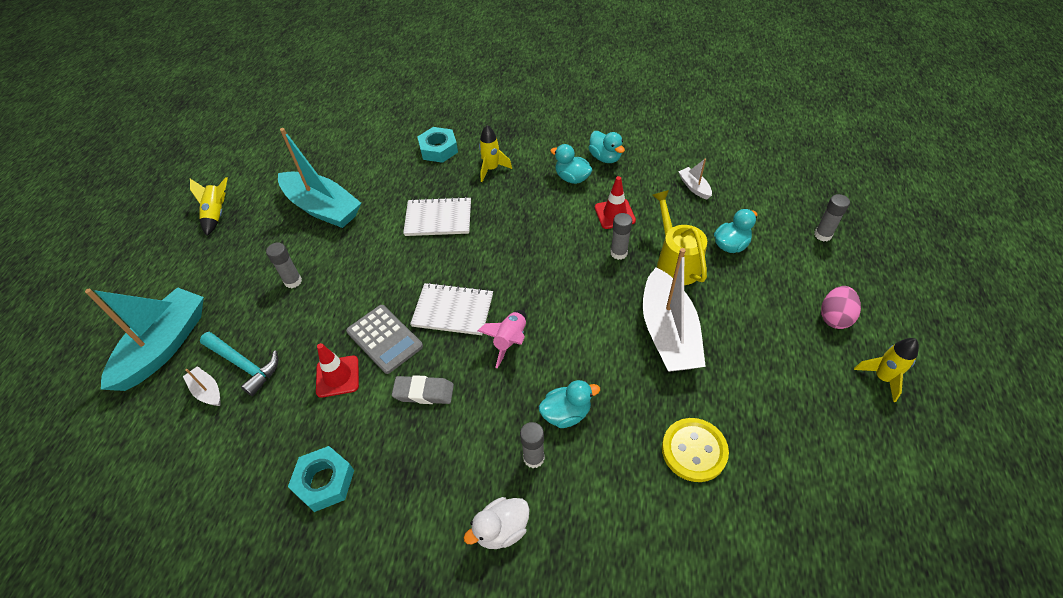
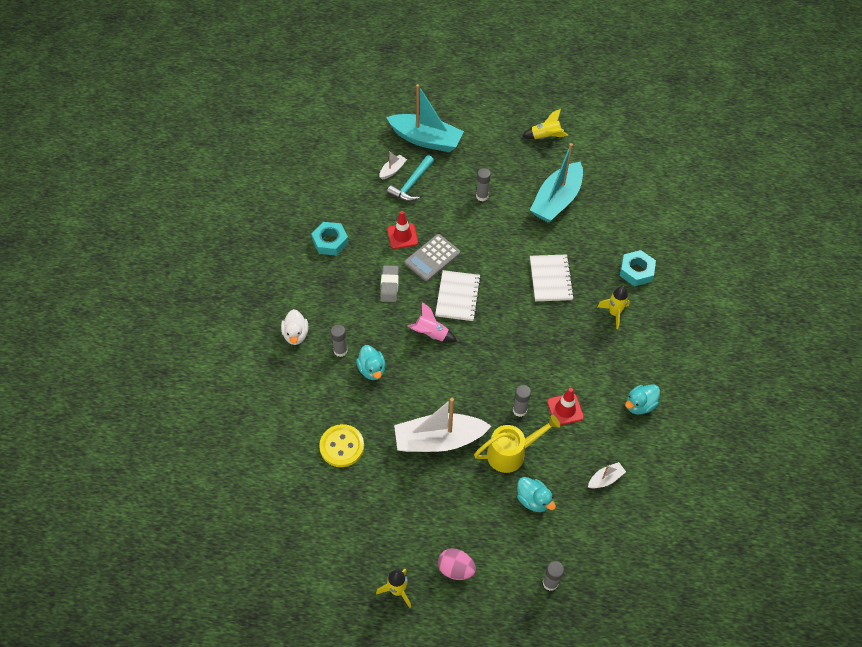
camera: 85 degrees right, 5 degrees up
white duck [464,497,530,549] -> white duck turned 150 degrees counterclockwise [281,309,308,345]
turquoise duck [550,144,593,184] -> none

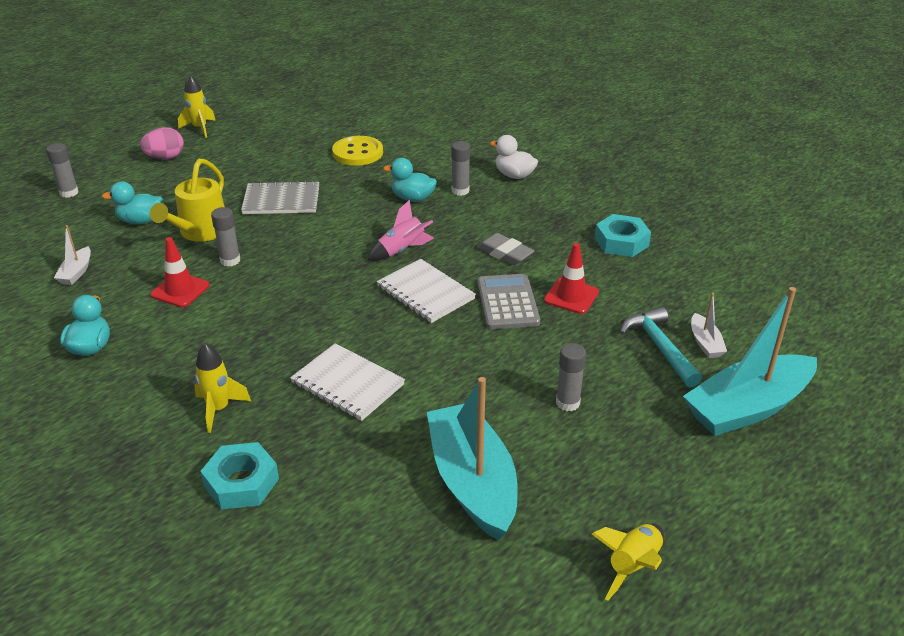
camera: 130 degrees right, 20 degrees down
white boat [394,398,491,452] -> grey notebook [241,180,319,214]

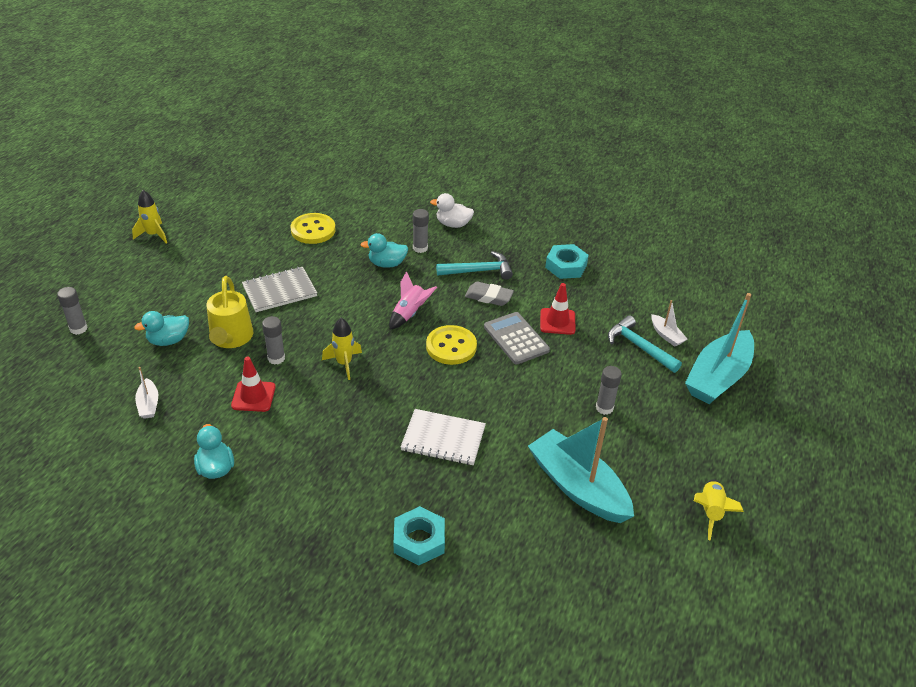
camera: 25 degrees left, 5 degrees up
pink egg [140,127,184,159] -> none
yellow rocket [194,343,251,433] -> yellow rocket moved to [322,318,362,380]
white notebook [376,259,476,323] -> yellow button [426,325,477,365]
none -> turquoise hammer [436,251,513,280]

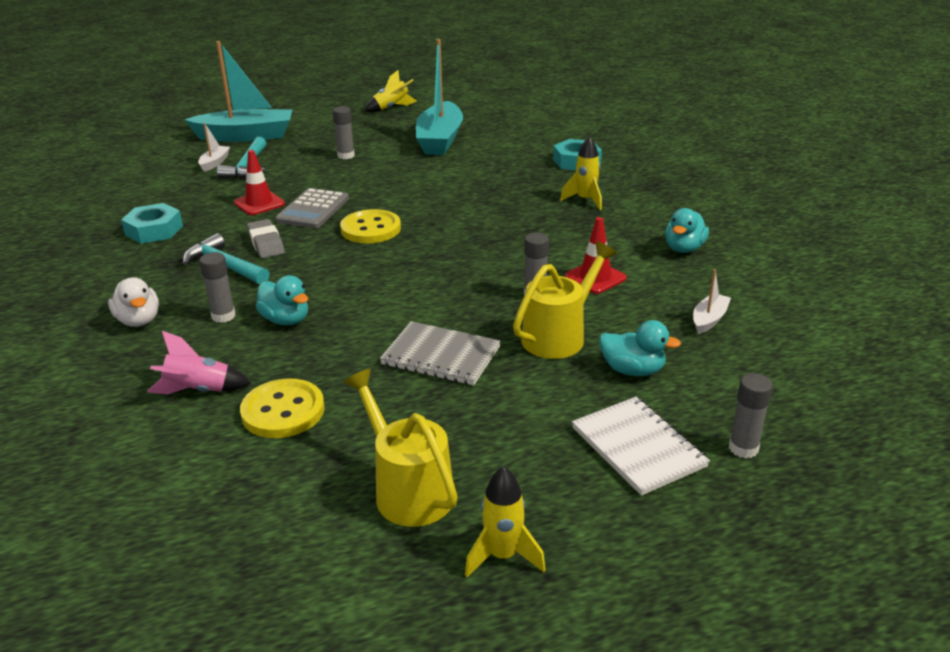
camera: 130 degrees left, 10 degrees down
yellow rocket [322,318,362,380] -> yellow rocket moved to [560,136,602,210]
pink rocket [389,271,437,330] -> pink rocket moved to [147,331,251,394]
white notebook [401,409,486,465] -> white notebook moved to [572,397,710,496]
none -> yellow watering can [344,369,458,527]

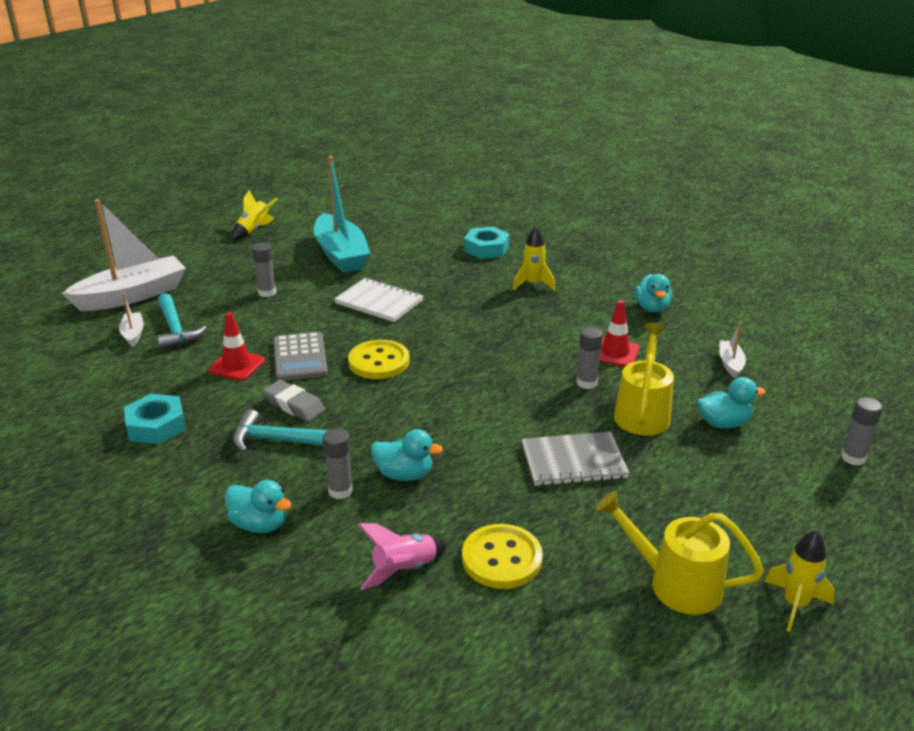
camera: 30 degrees left, 0 degrees up
white duck [108,277,159,327] -> turquoise duck [225,480,292,533]
turquoise boat [184,41,292,142] -> white boat [62,199,186,311]
white notebook [572,397,710,496] -> white notebook moved to [334,278,424,322]

